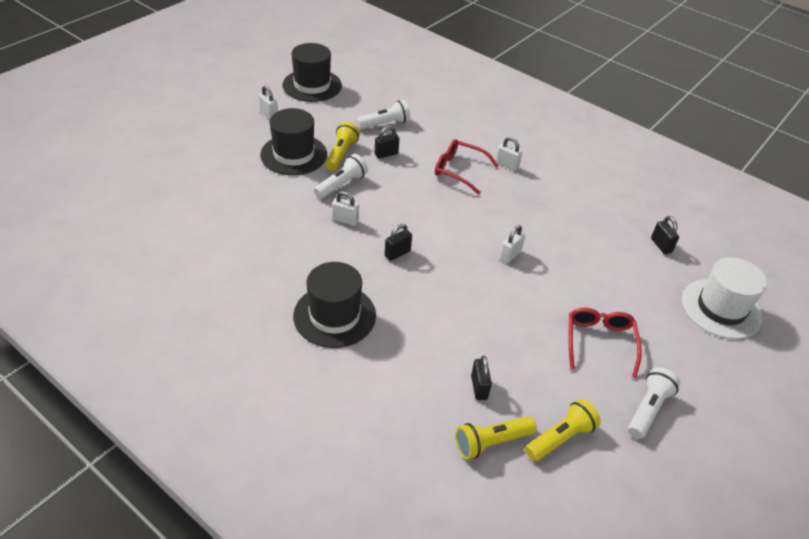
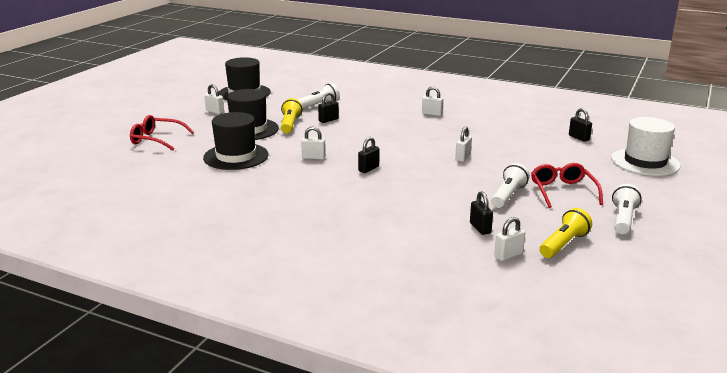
camera: 10 degrees left, 20 degrees down
black hat [293,262,376,348] -> black hat moved to [203,112,269,170]
white flashlight [314,154,368,199] -> white flashlight moved to [491,163,530,208]
red glasses [435,139,498,194] -> red glasses moved to [130,115,194,151]
yellow flashlight [456,416,537,459] -> white padlock [494,217,525,261]

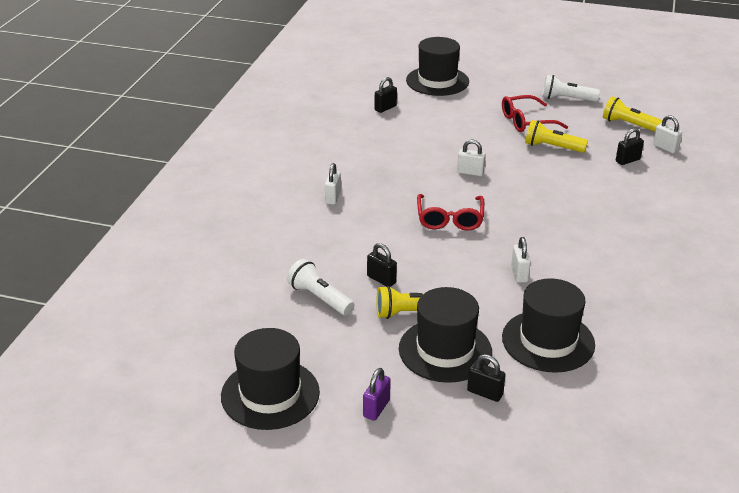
camera: 100 degrees left, 10 degrees up
red glasses [130,115,194,151] -> red glasses moved to [417,194,484,230]
white padlock [204,84,224,114] -> purple padlock [363,368,391,421]
black padlock [358,137,379,173] -> black padlock moved to [467,354,506,402]
white flashlight [491,163,530,208] -> yellow flashlight [525,120,588,153]
white hat [611,117,681,176] -> black hat [406,37,469,96]

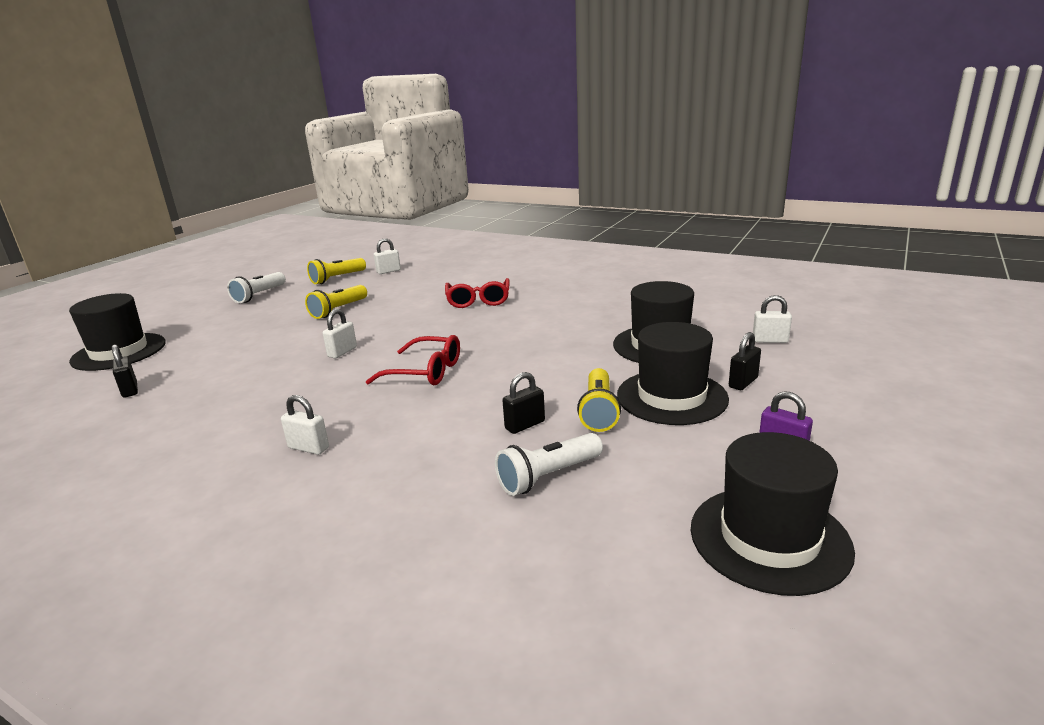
camera: 75 degrees left, 10 degrees down
red glasses [502,95,568,132] -> red glasses moved to [445,278,510,308]
white padlock [511,237,531,283] -> white padlock moved to [753,295,792,343]
black padlock [616,128,644,165] -> none

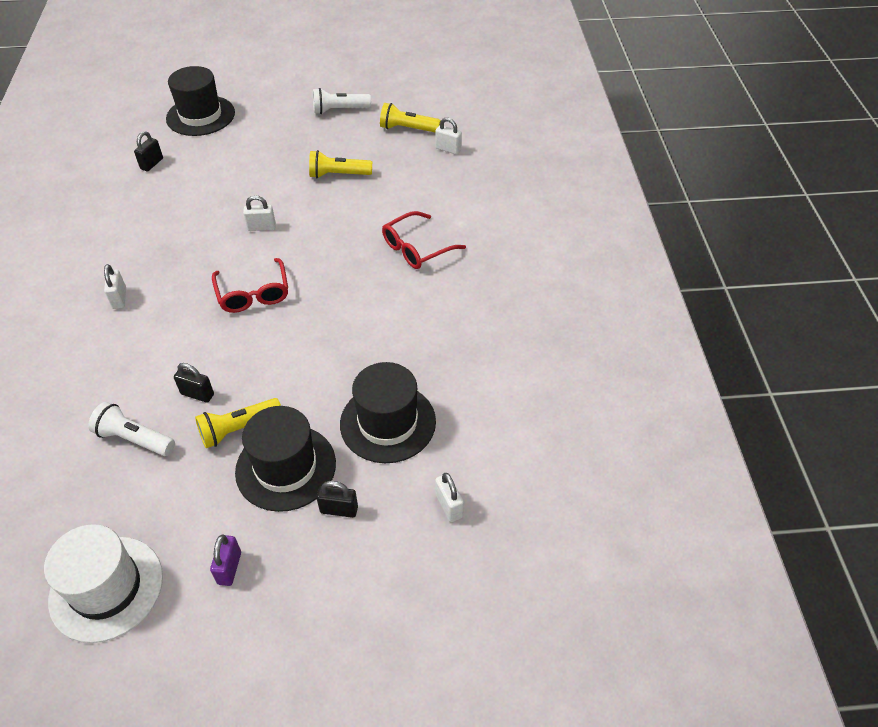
camera: 55 degrees right, 25 degrees up
black hat [691,432,855,596] -> white hat [44,524,163,643]

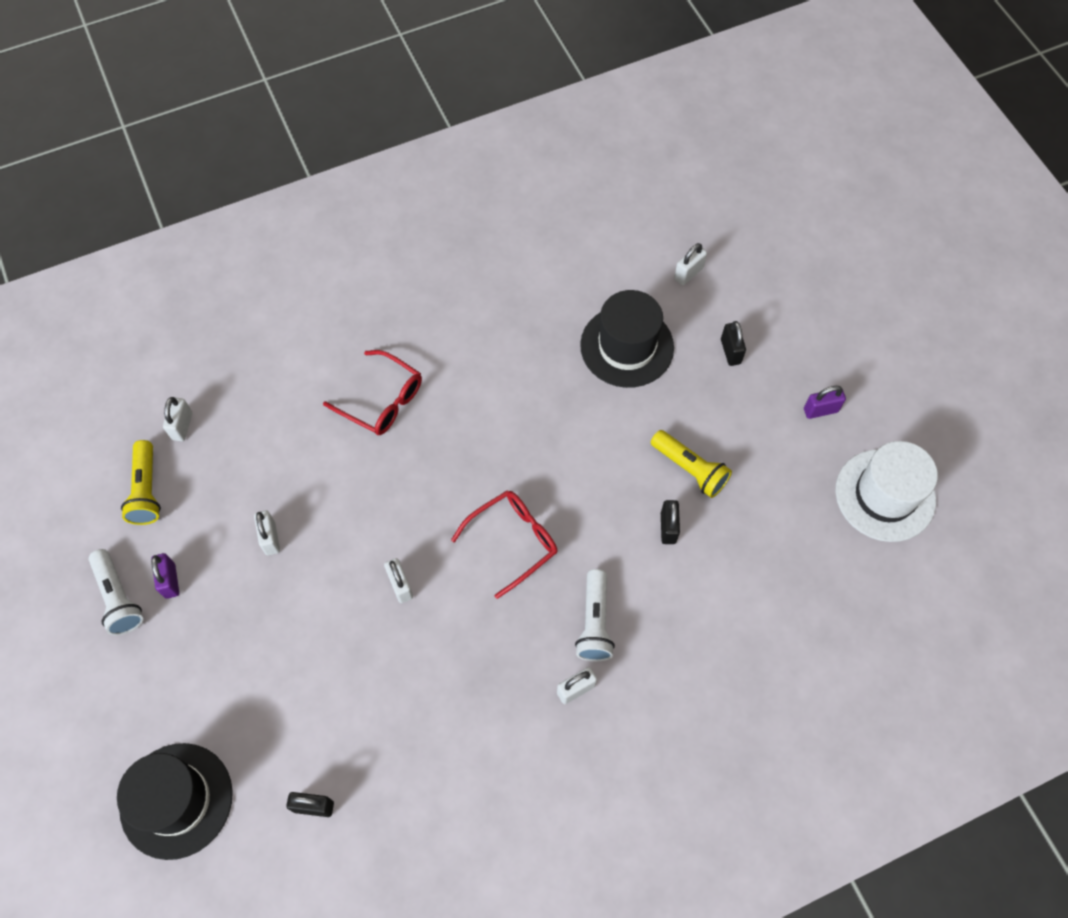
camera: 110 degrees left, 15 degrees up
white flashlight [88,402,175,456] -> white flashlight moved to [575,569,615,661]
black hat [235,406,336,512] -> none
yellow flashlight [309,150,372,178] -> white padlock [254,510,280,555]
none -> purple padlock [151,553,179,599]

